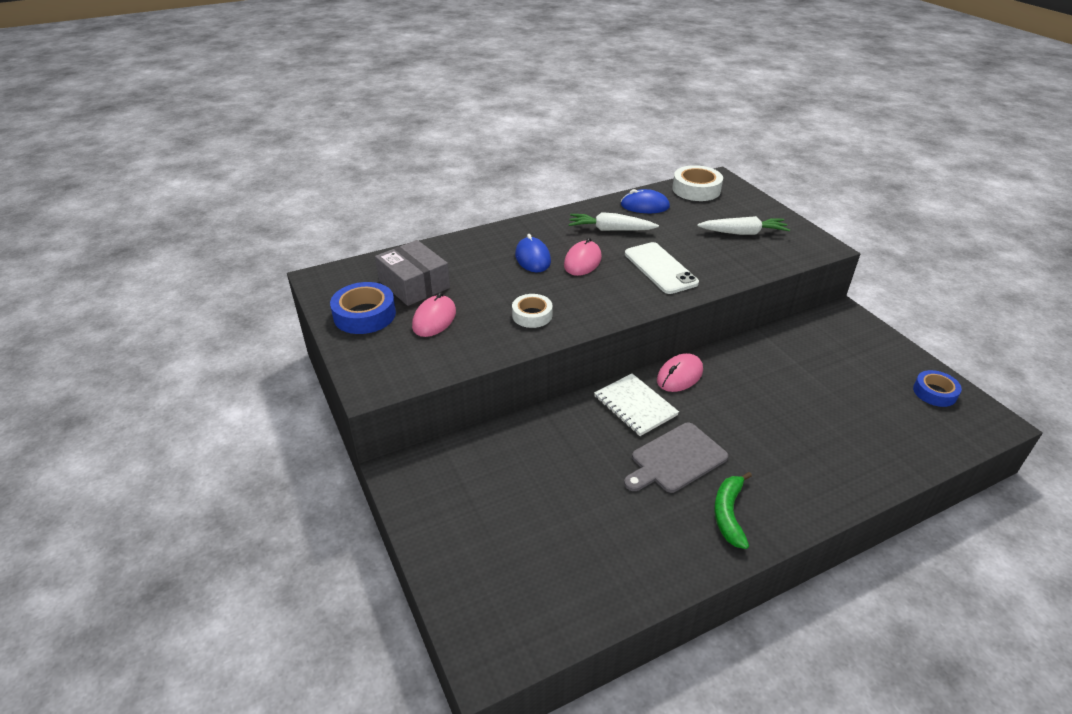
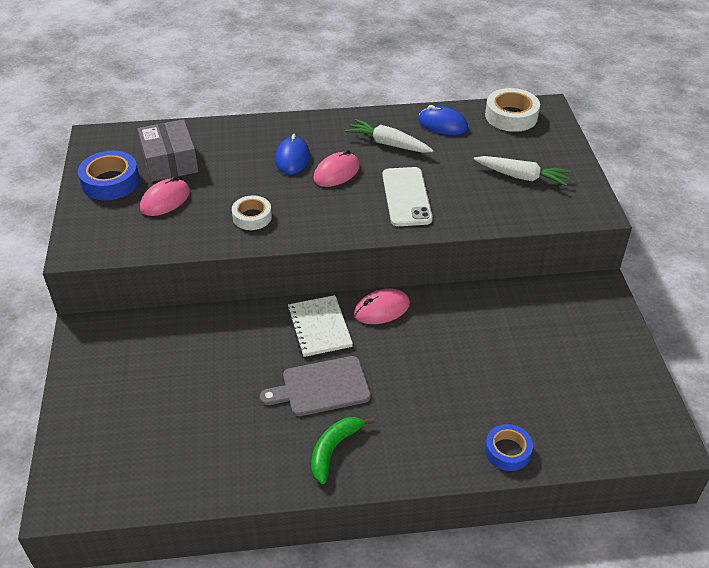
camera: 20 degrees right, 5 degrees up
blue tape [913,370,962,407] -> blue tape moved to [485,424,533,471]

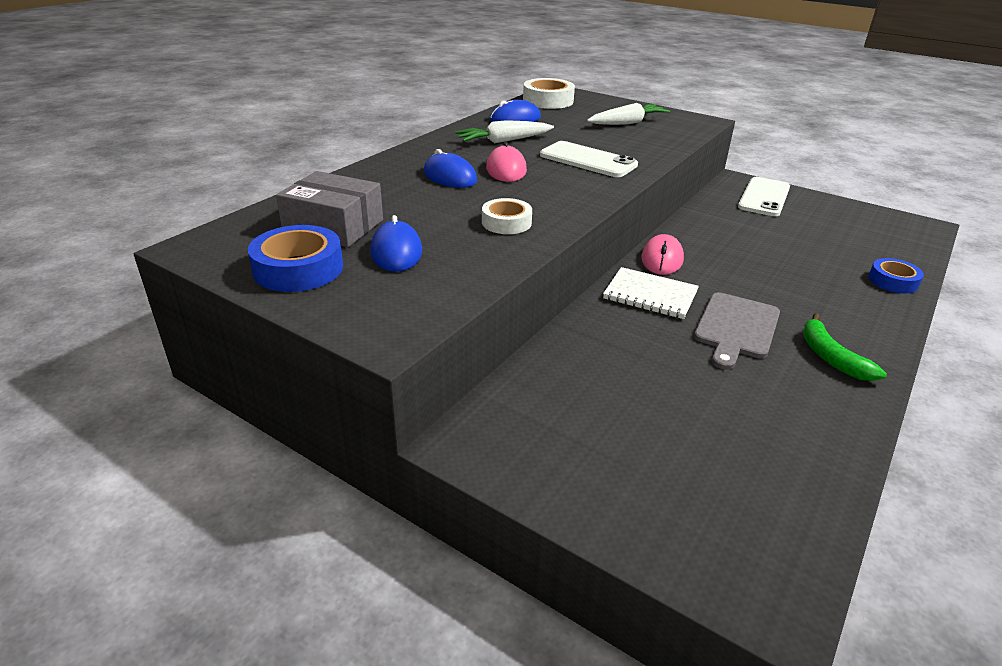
camera: 50 degrees left, 10 degrees down
pink mouse [140,176,190,216] -> blue mouse [370,215,422,272]
none -> white phone [738,177,790,216]

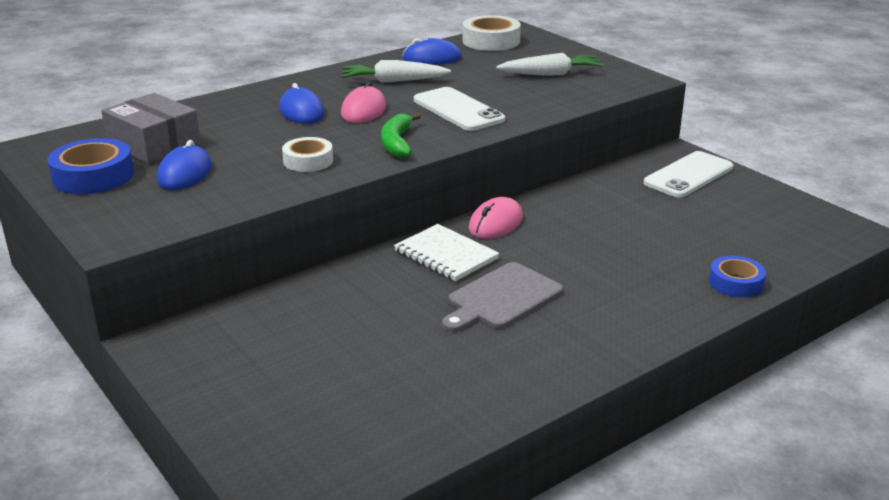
camera: 20 degrees right, 5 degrees down
green banana [803,313,887,381] -> green banana moved to [381,113,421,158]

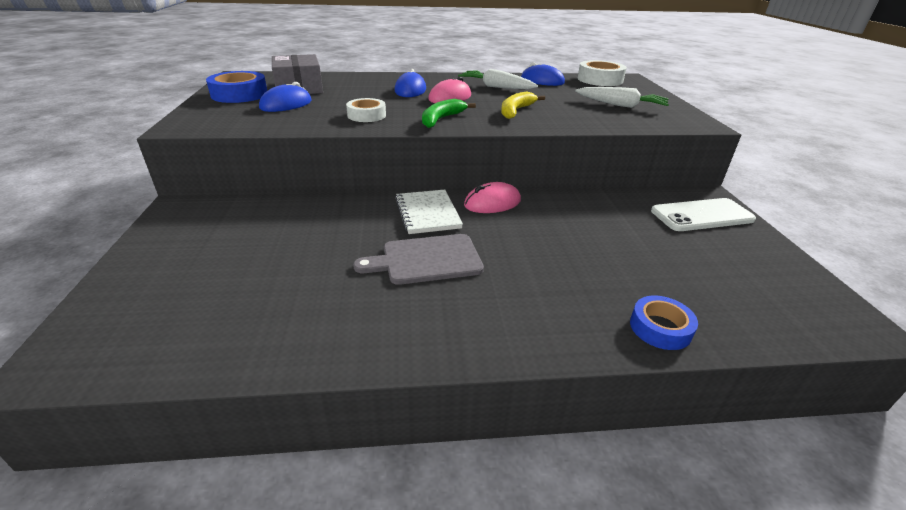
camera: 30 degrees right, 5 degrees up
white phone [414,87,505,131] -> yellow banana [501,91,545,119]

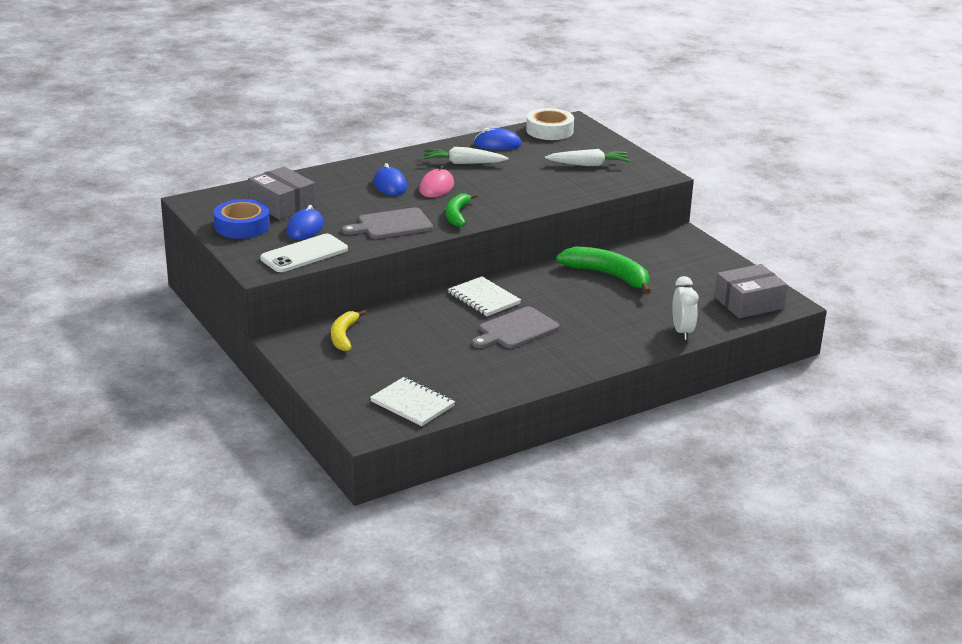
camera: 25 degrees left, 5 degrees down
white tape [346,98,386,122] -> grey cutting board [342,207,433,239]
pink mouse [464,182,521,213] -> none
yellow banana [501,91,545,119] -> yellow banana moved to [331,310,367,351]
blue tape [630,296,698,350] -> white clock [672,276,698,340]
white phone [651,198,756,231] -> white phone moved to [260,234,348,272]
none -> white notebook [370,377,455,426]
none -> green banana [556,246,651,294]
none -> grey box [714,264,787,318]

